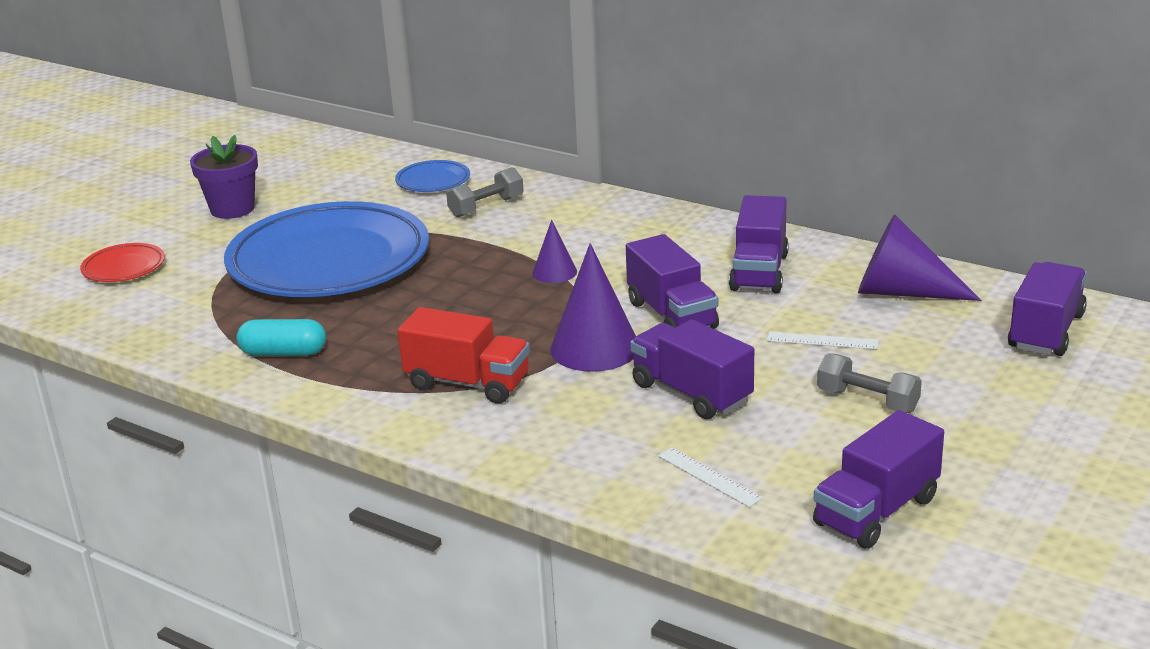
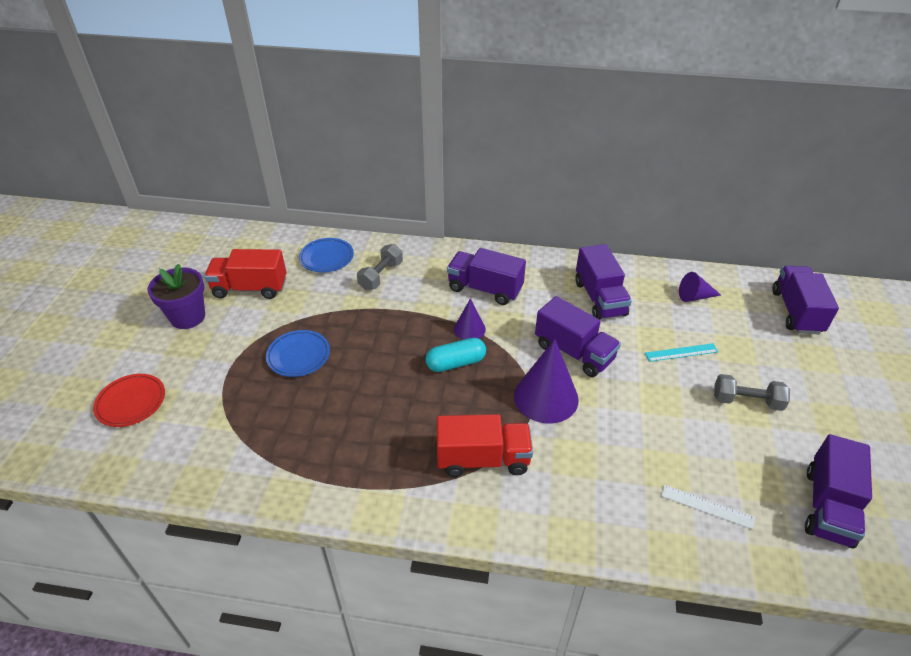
camera: 25 degrees left, 15 degrees up
blue plate [224,201,429,297] -> blue plate [266,330,330,377], size x0.41
turquoise capsule [237,319,326,356] -> turquoise capsule moved to [426,338,486,372]
purple truck [630,319,754,419] -> purple truck moved to [447,248,526,305]
white ruler [767,331,879,350] -> turquoise ruler [645,343,718,362]
purple cone [858,214,982,301] -> purple cone [679,272,721,302], size x0.55
none -> red truck [204,249,287,299]

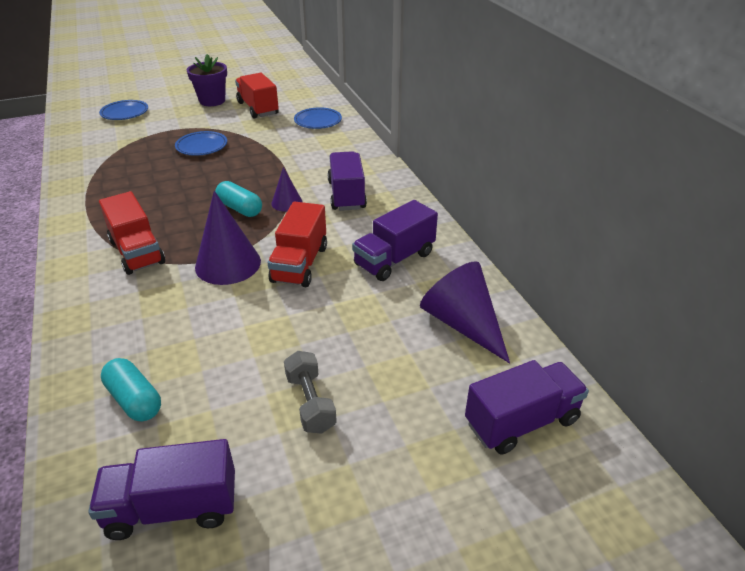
camera: 60 degrees right, 5 degrees down
red plate [93,374,165,427] -> blue plate [99,100,148,120]
grey dumbbell [357,244,403,290] -> none
purple truck [535,296,621,377] -> red truck [268,202,327,287]
turquoise ruler [645,343,718,362] -> none
white ruler [661,484,755,530] -> turquoise capsule [101,358,161,421]
purple cone [679,272,721,302] -> purple cone [420,261,510,363], size x1.83

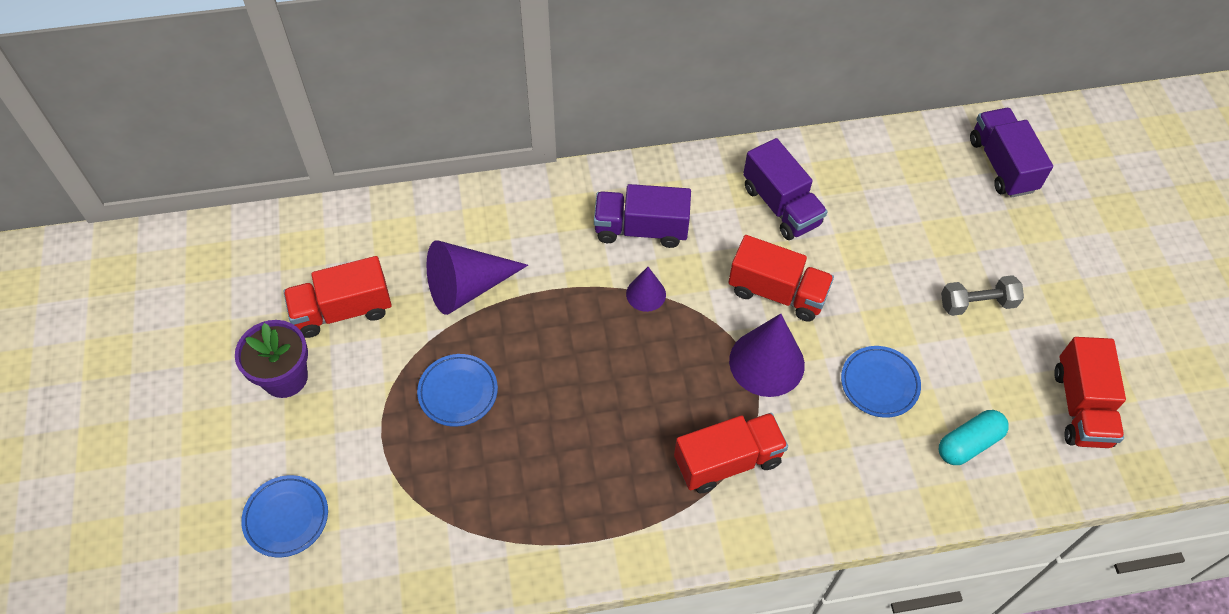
camera: 80 degrees left, 20 degrees up
purple truck [88,439,235,540] -> red truck [1054,337,1126,448]
turquoise capsule [215,181,262,217] -> none
blue plate [294,107,342,129] -> blue plate moved to [841,346,921,418]
purple cone [420,261,510,363] -> purple cone moved to [426,240,528,315]

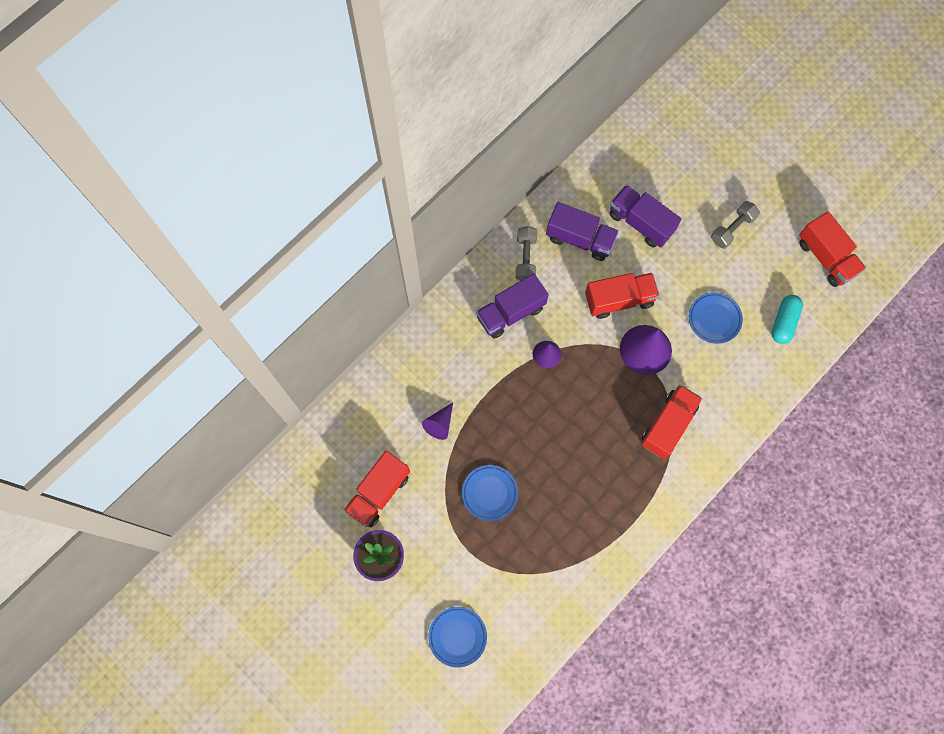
camera: 35 degrees left, 15 degrees up
purple cone [426,240,528,315] -> purple cone [422,402,453,440], size x0.55
purple truck [970,108,1053,198] -> purple truck moved to [609,185,681,248]
none -> grey dumbbell [516,226,538,280]

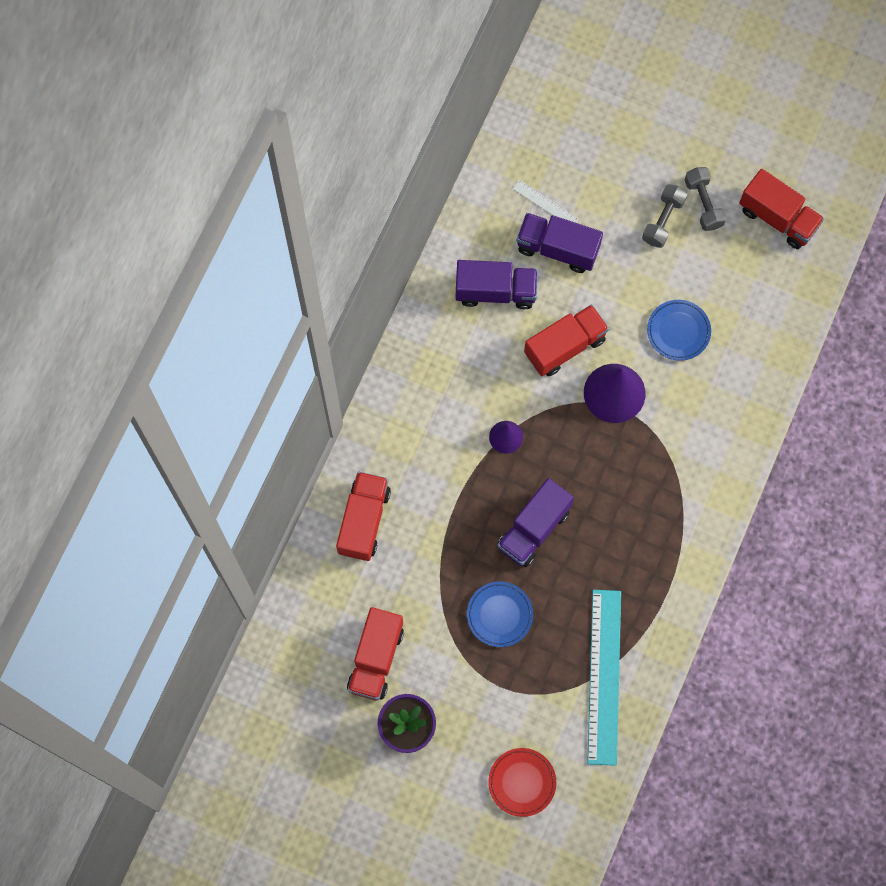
camera: 20 degrees left, 0 degrees up
purple cone [422,402,453,440] -> none
blue plate [428,607,487,667] -> red plate [488,748,556,817]
purple truck [476,273,549,339] -> purple truck moved to [497,478,574,567]
grey dumbbell [516,226,538,280] -> grey dumbbell moved to [685,167,726,231]
red truck [641,384,702,459] -> red truck moved to [336,472,391,561]
turquoise capsule [771,295,803,344] -> none
none -> white ruler [512,180,579,223]
none -> turquoise ruler [587,590,621,766]

